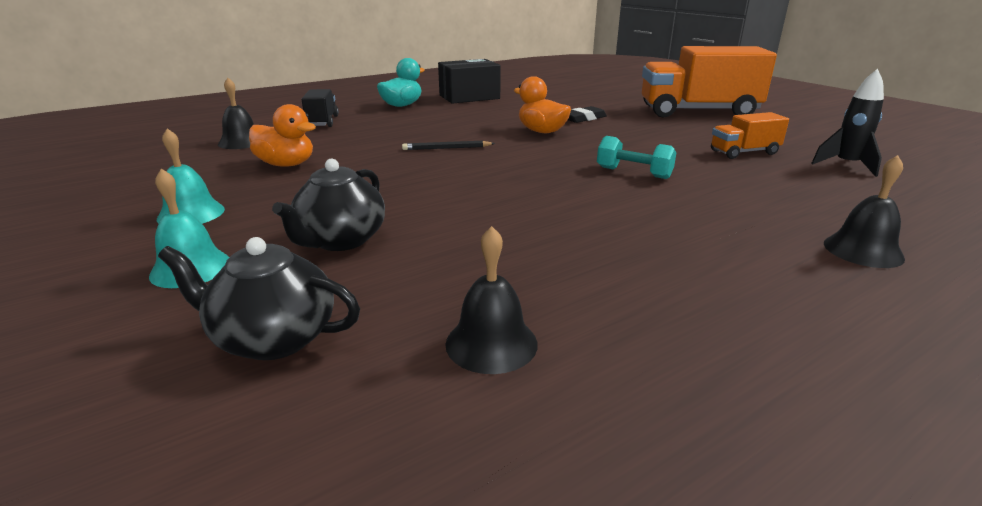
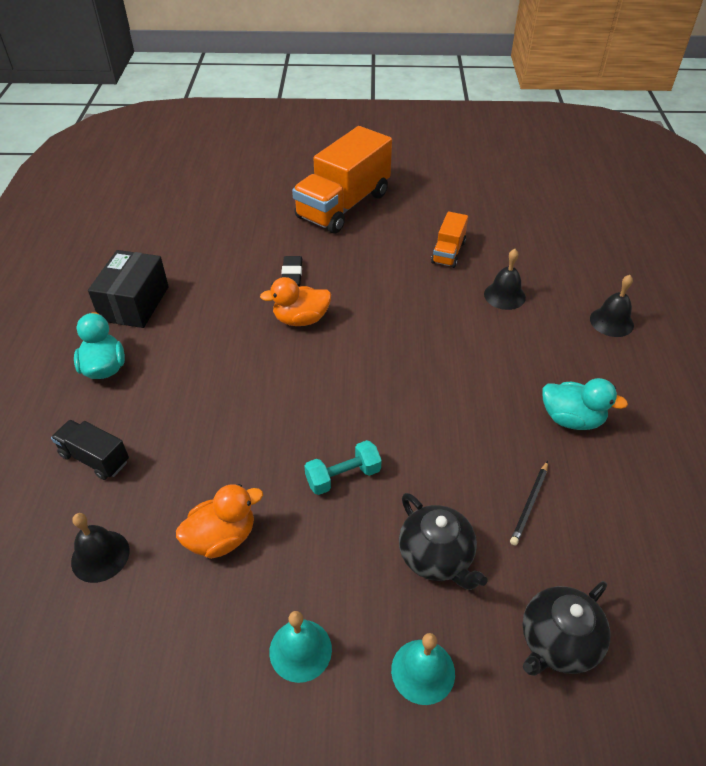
camera: 55 degrees left, 20 degrees up
black pencil [402,141,495,150] -> black pencil moved to [510,461,548,546]
black bell [445,226,538,374] -> black bell moved to [484,249,526,310]
turquoise dumbbell [597,136,677,179] -> turquoise dumbbell moved to [304,440,382,495]
black rocket [811,69,884,177] -> none
none -> turquoise duck [542,378,628,430]

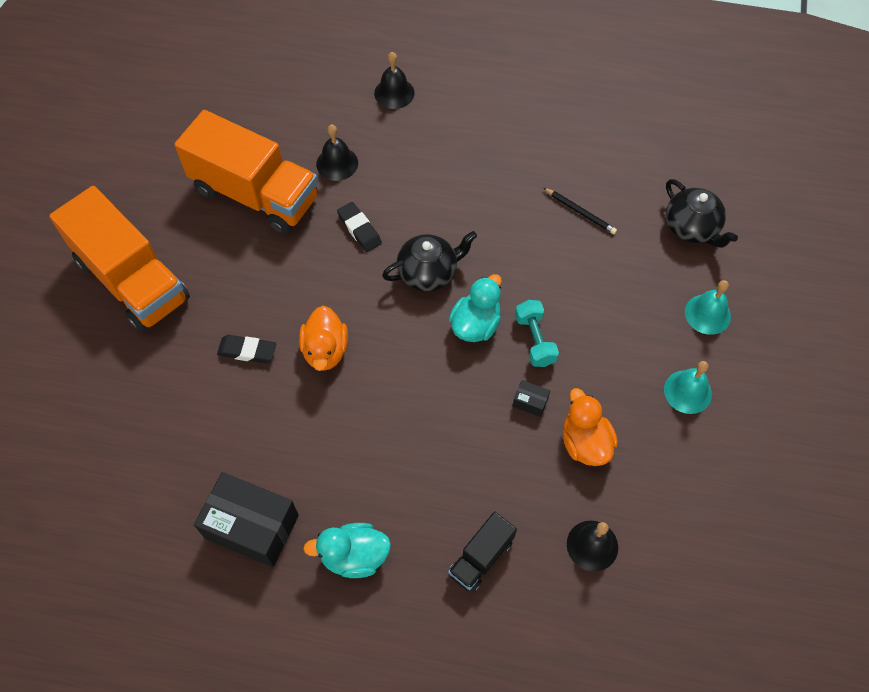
camera: 80 degrees left, 15 degrees up
black teapot [399,493,488,590] -> black teapot moved to [382,231,477,292]
orange truck [431,212,468,268] -> orange truck [174,110,318,234], size x2.11
turquoise duck [542,378,628,430] -> turquoise duck moved to [449,274,502,342]
none -> black eraser [337,202,382,252]
none -> black box [513,380,550,417]

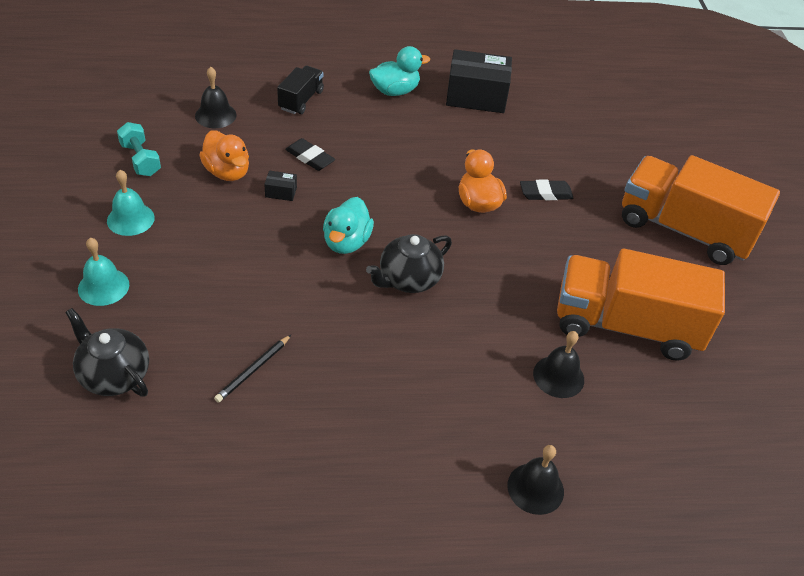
camera: 160 degrees right, 15 degrees down
black eraser [337,202,382,252] -> black eraser moved to [285,138,335,171]
turquoise dumbbell [515,300,559,367] -> turquoise dumbbell moved to [117,122,161,176]
black pencil [544,188,617,234] -> black pencil turned 75 degrees counterclockwise [214,335,291,403]

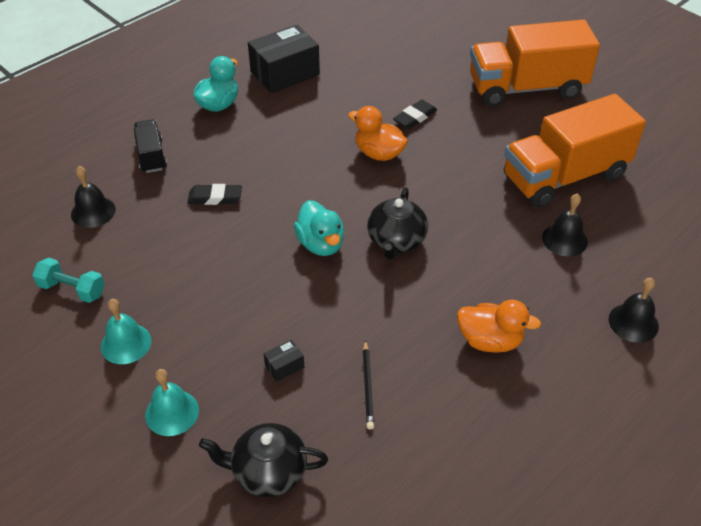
camera: 35 degrees left, 0 degrees up
orange duck [199,130,249,181] -> orange duck moved to [457,300,541,353]
black box [264,171,297,201] -> black box moved to [263,339,304,382]

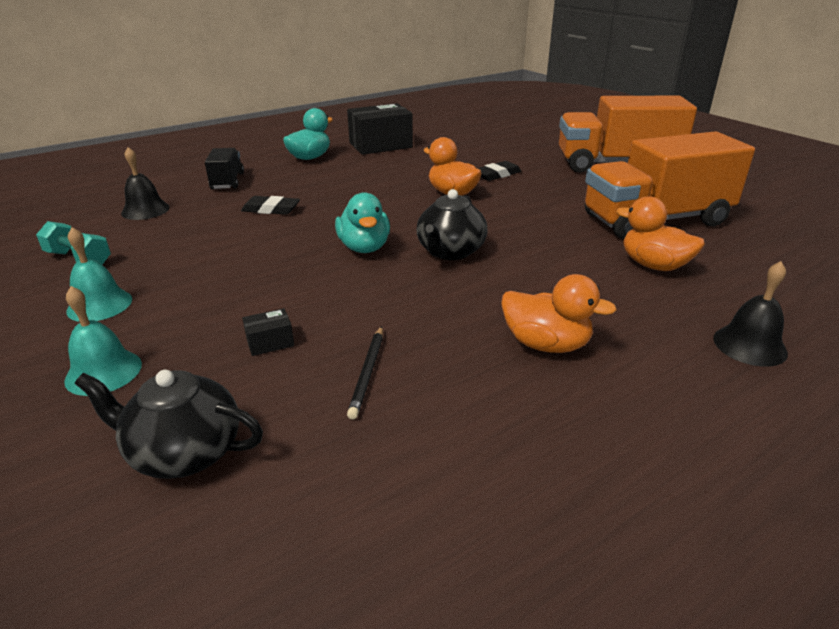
camera: 10 degrees right, 15 degrees down
black bell [542,194,588,256] -> orange duck [616,196,705,271]

